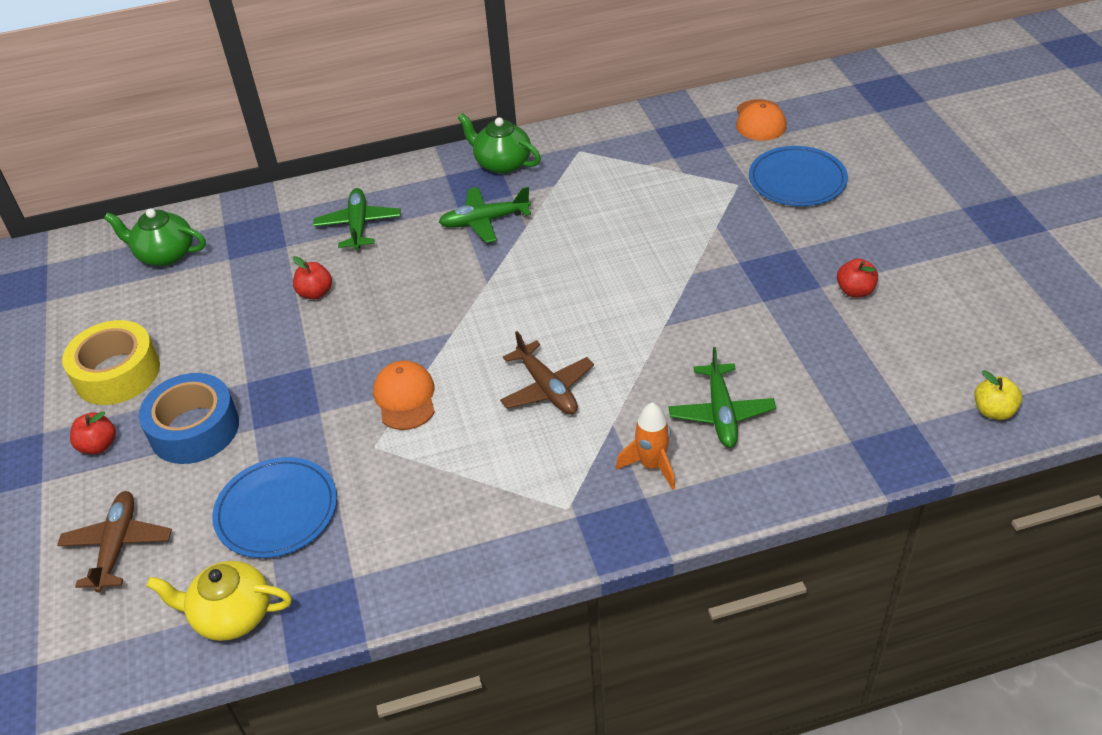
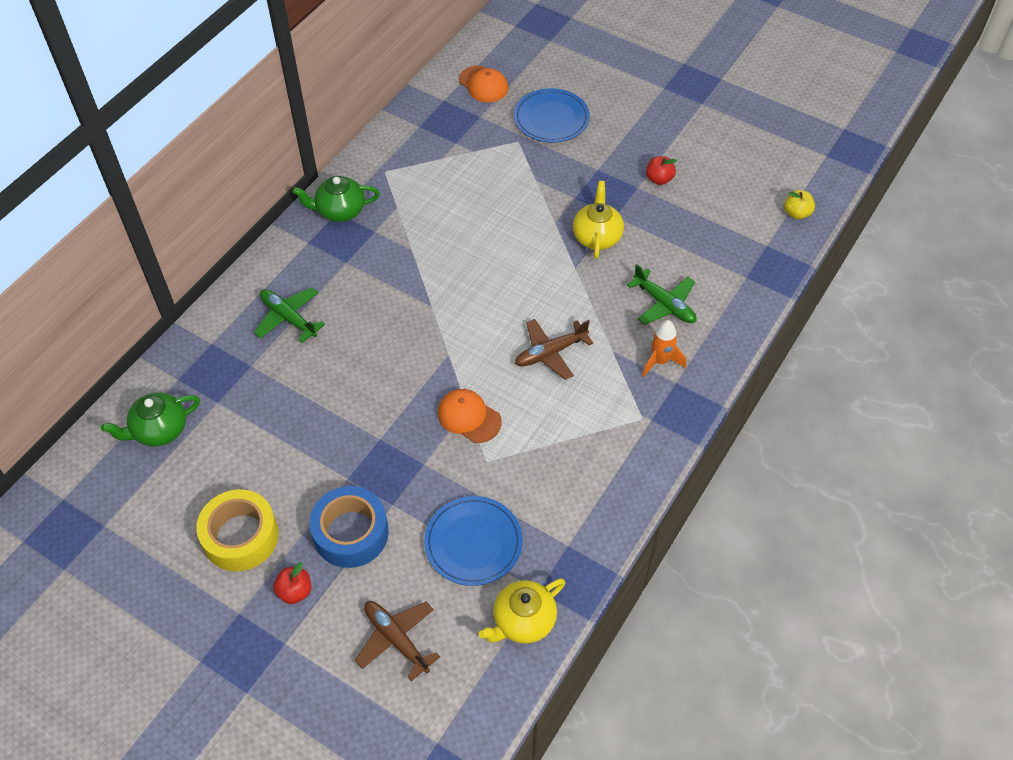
camera: 45 degrees left, 10 degrees up
red apple [293,256,332,299] -> none
green plane [439,187,531,243] -> none
brown plane [500,331,594,415] -> brown plane turned 135 degrees clockwise [515,319,593,380]
none -> yellow teapot [573,181,624,259]

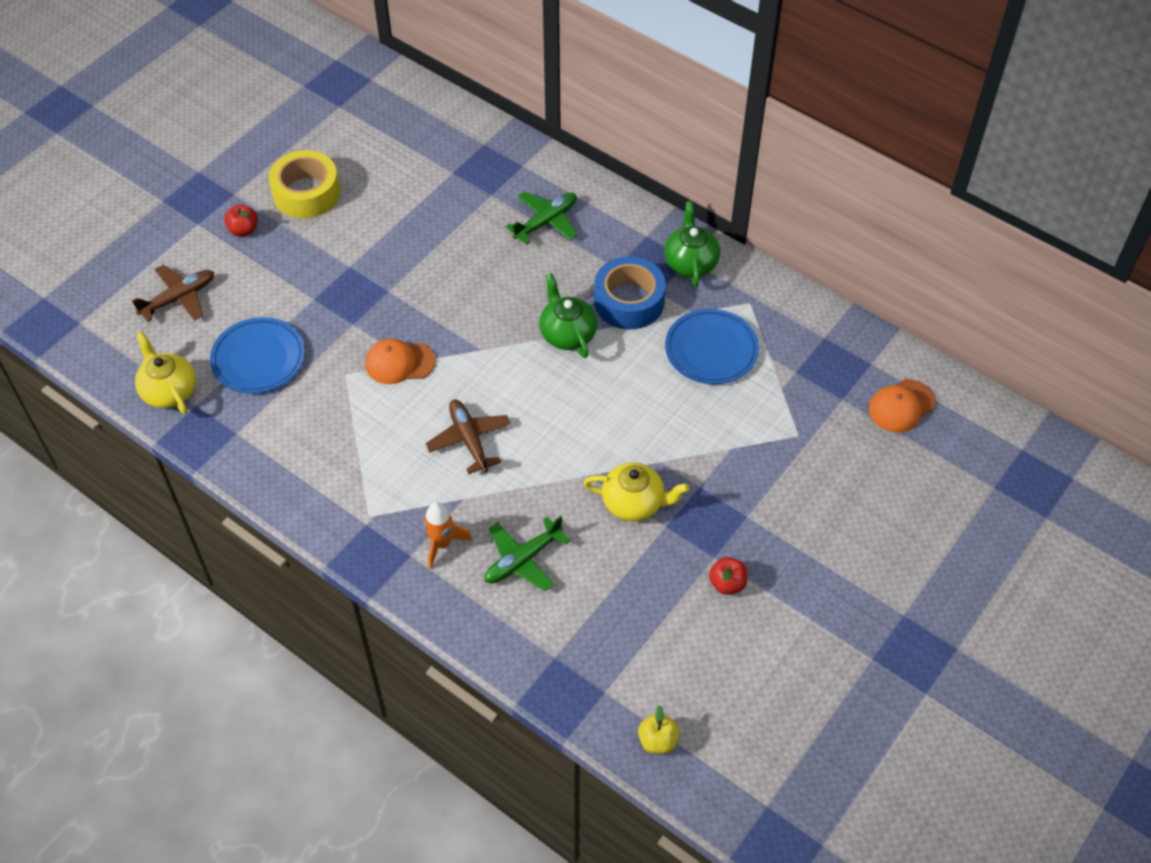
camera: 95 degrees right, 0 degrees up
green teapot [101,392,200,447] -> green teapot moved to [539,273,597,358]
blue tape [309,486,389,568] -> blue tape moved to [594,256,666,329]
orange cap [438,389,502,443] -> orange cap turned 135 degrees counterclockwise [365,339,436,384]
blue plate [514,88,590,143] -> blue plate moved to [665,309,759,384]

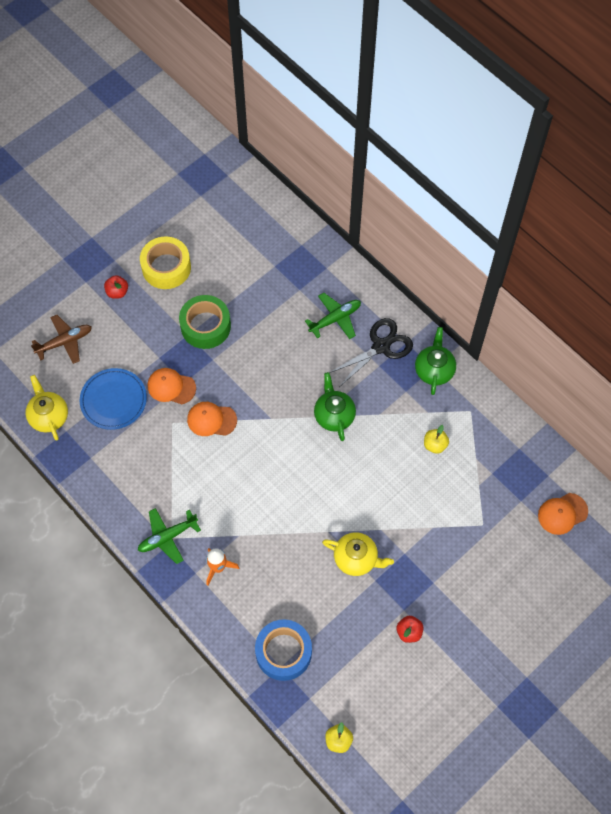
camera: 10 degrees right, 10 degrees up
brown plane [425,400,511,474] -> none
green plane [484,516,570,591] -> green plane moved to [138,508,201,564]
blue tape [594,256,666,329] -> blue tape moved to [255,619,312,681]
blue plate [665,309,759,384] -> yellow apple [424,425,449,454]
none -> orange cap [148,368,196,404]
none -> green tape [179,295,231,349]
none -> black scissors [329,318,413,387]

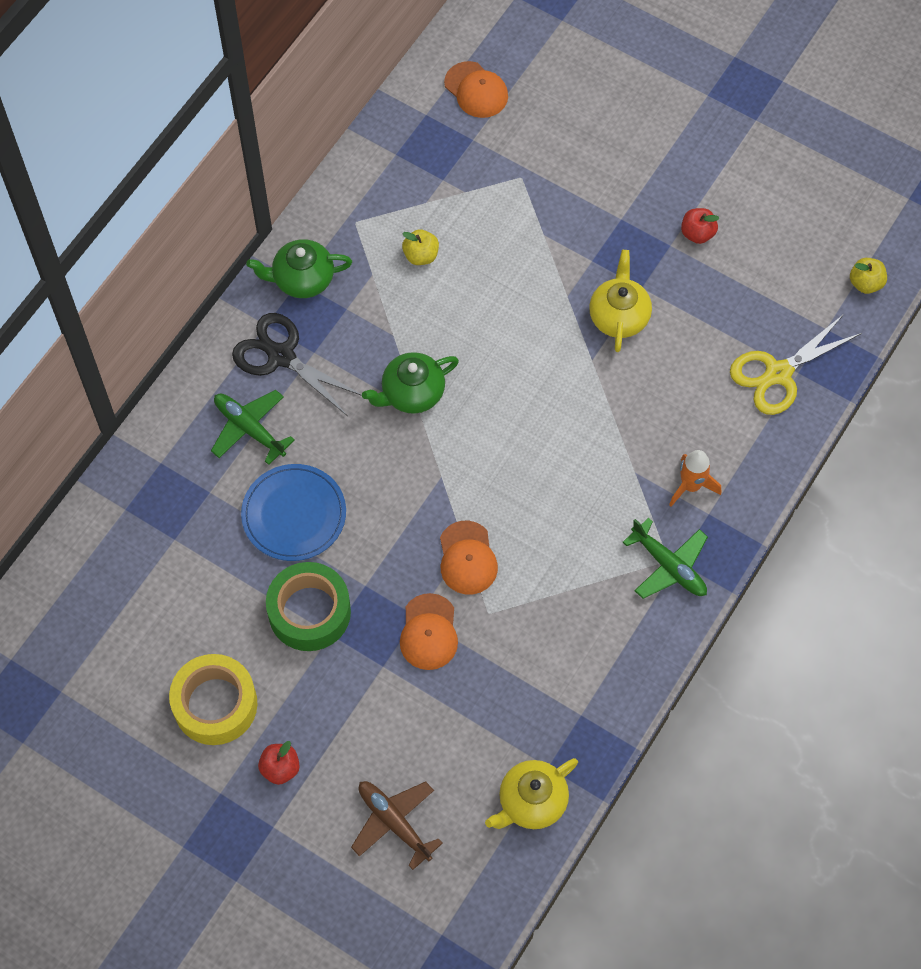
camera: 105 degrees left, 0 degrees up
blue plate [80,368,147,430] -> blue plate moved to [241,464,346,561]
blue tape [255,619,312,681] -> yellow scissors [730,314,862,415]

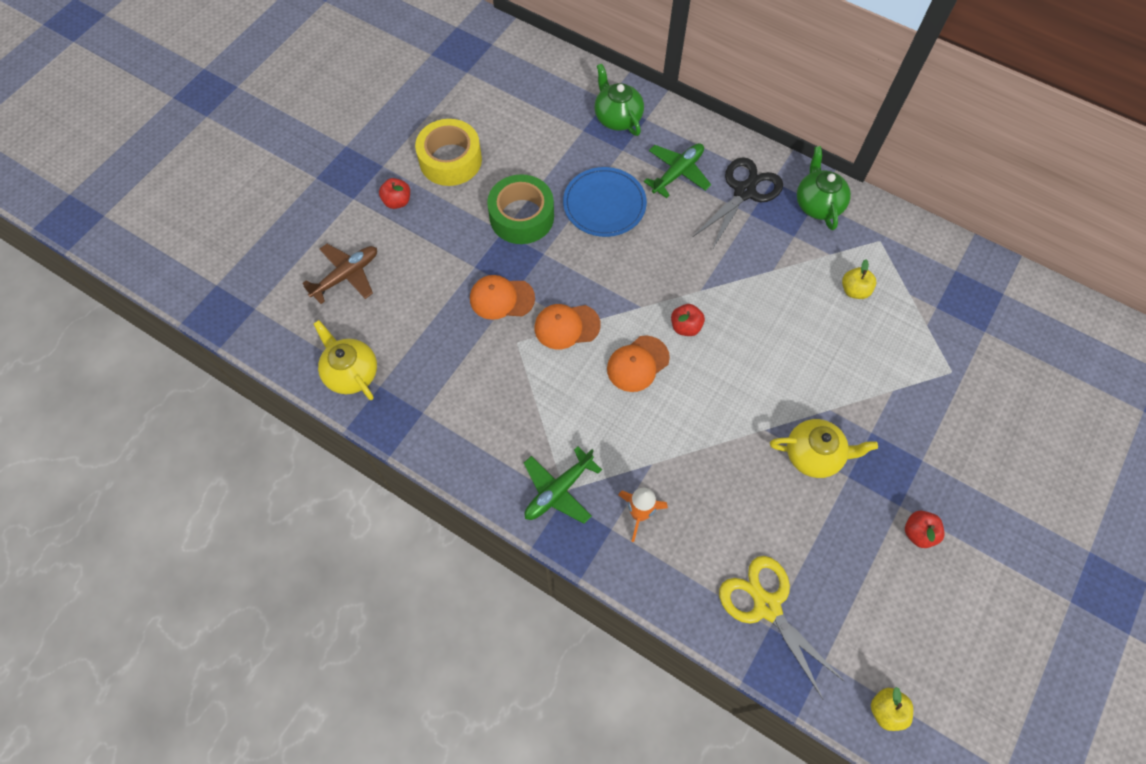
camera: 90 degrees right, 0 degrees up
green teapot [362,352,459,414] -> green teapot moved to [594,64,644,136]
orange cap [444,61,508,118] -> orange cap moved to [607,336,670,392]
none -> red apple [671,304,705,336]

